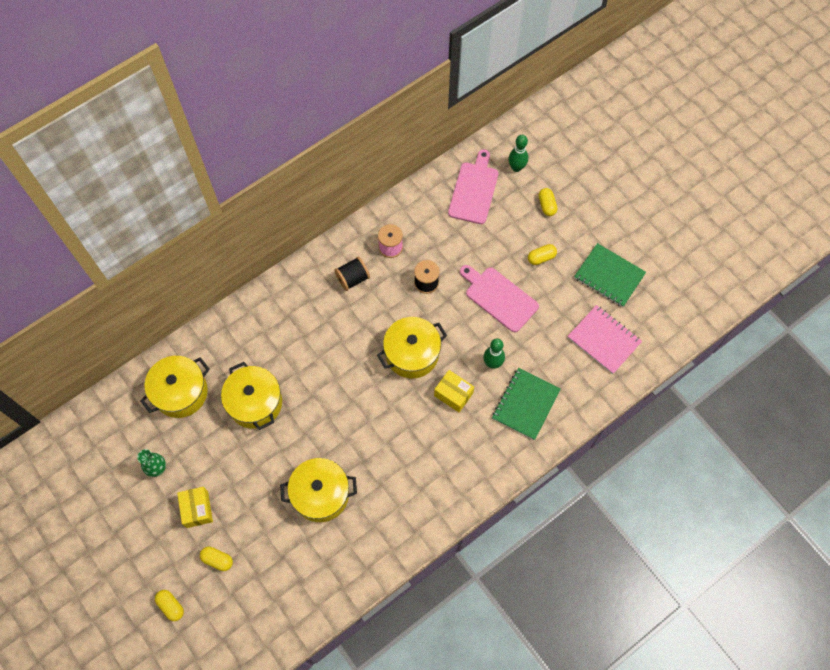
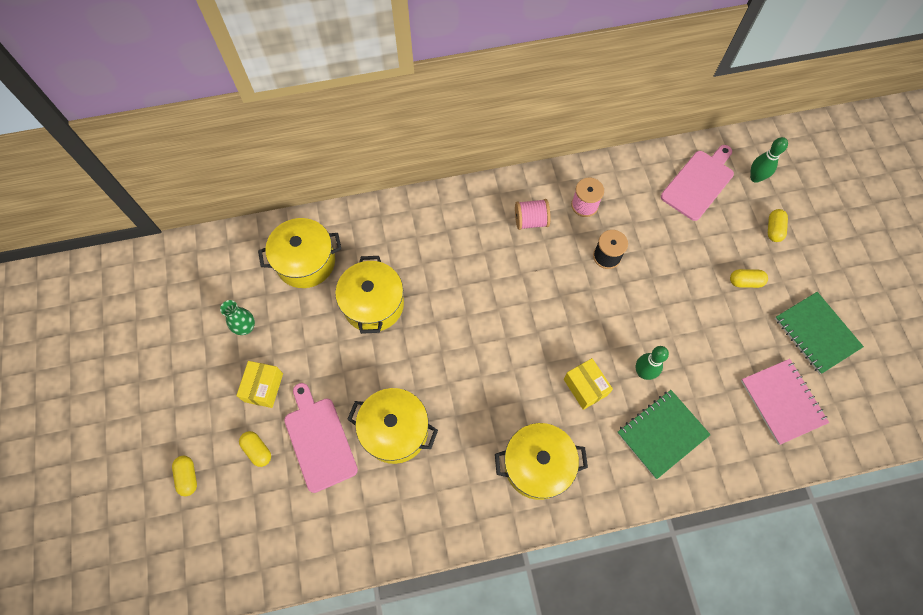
camera: 25 degrees right, 0 degrees up
black spool [334,257,370,291] -> pink spool [515,199,551,230]
yellow pot [377,317,447,378] -> yellow pot moved to [495,423,588,500]
pink cutting board [460,265,539,332] -> pink cutting board moved to [284,383,358,493]

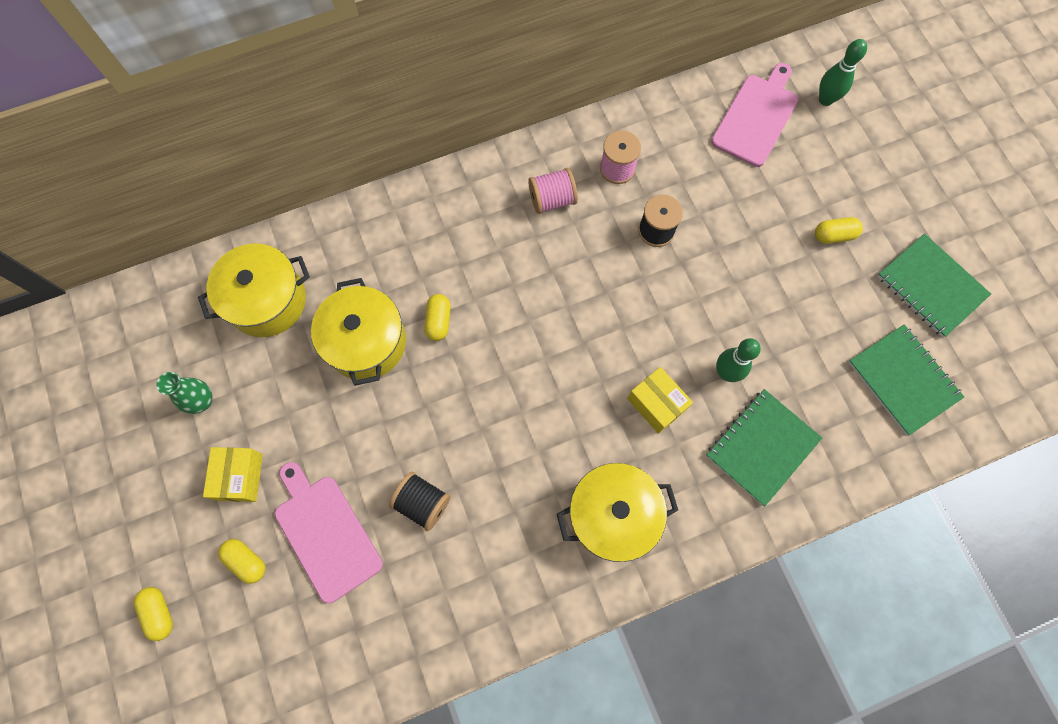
camera: 10 degrees left, 5 degrees up
yellow pot [347,388,438,464] -> black spool [389,472,451,531]
pink notebook [741,359,829,445] -> green notebook [848,324,964,436]
yellow capsule [768,209,788,242] -> yellow capsule moved to [424,294,451,341]

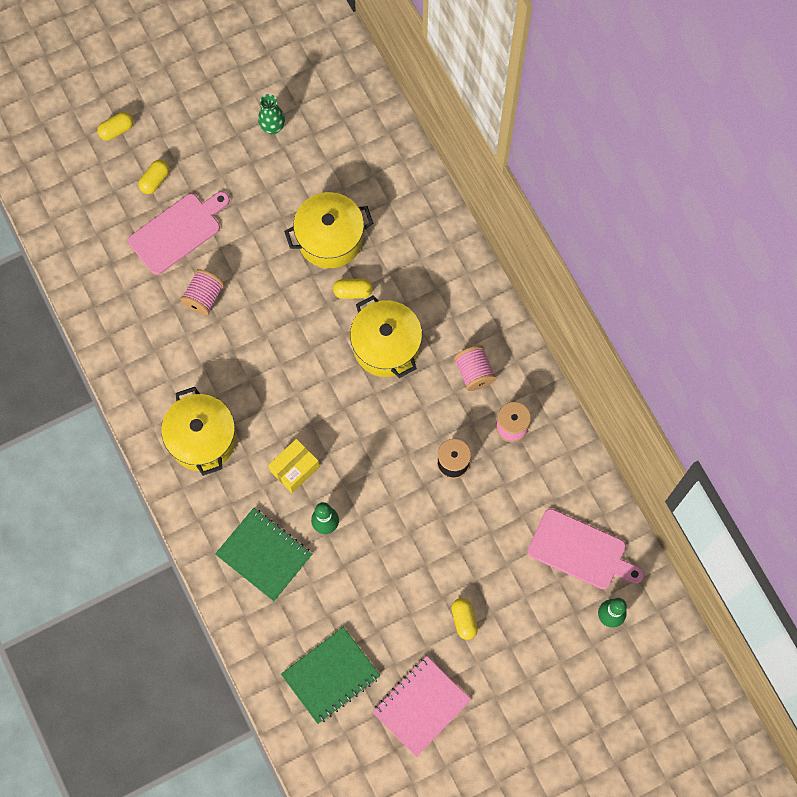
camera: 85 degrees right, 0 degrees up
yellow pot [198,243,310,337] -> yellow pot moved to [350,295,422,378]
yellow box [203,447,263,502] -> none
black spool [389,472,451,531] -> pink spool [180,269,224,315]
green notebook [877,233,991,338] -> pink notebook [372,656,471,757]

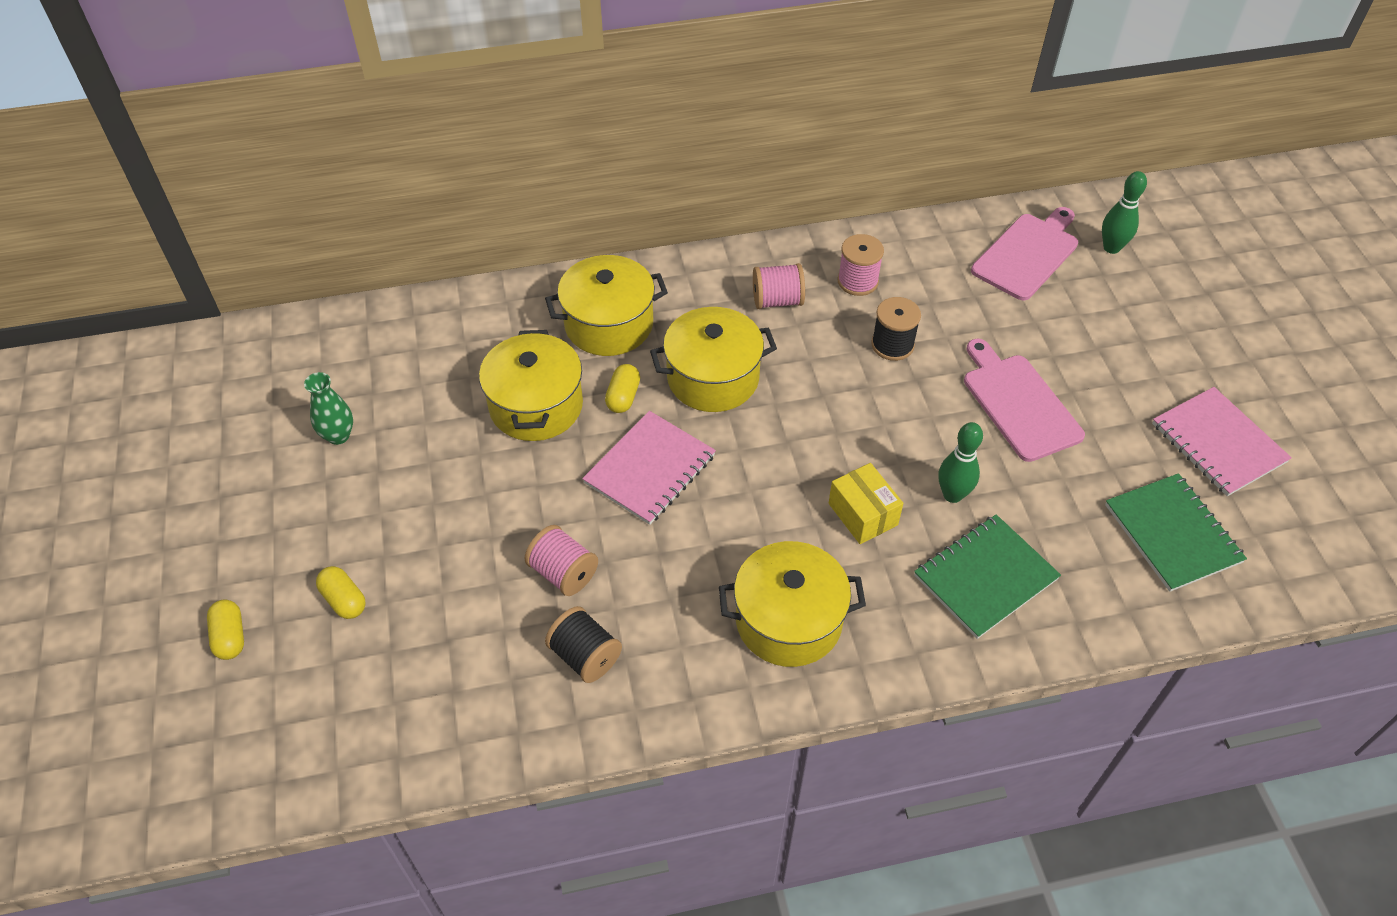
camera: 75 degrees left, 20 degrees down
pink cutting board [128,192,230,275] -> pink cutting board moved to [964,339,1085,462]
yellow capsule [451,598,478,640] -> none
none -> yellow pot [545,255,668,356]
none -> black spool [545,606,622,683]
none -> pink notebook [582,411,716,525]

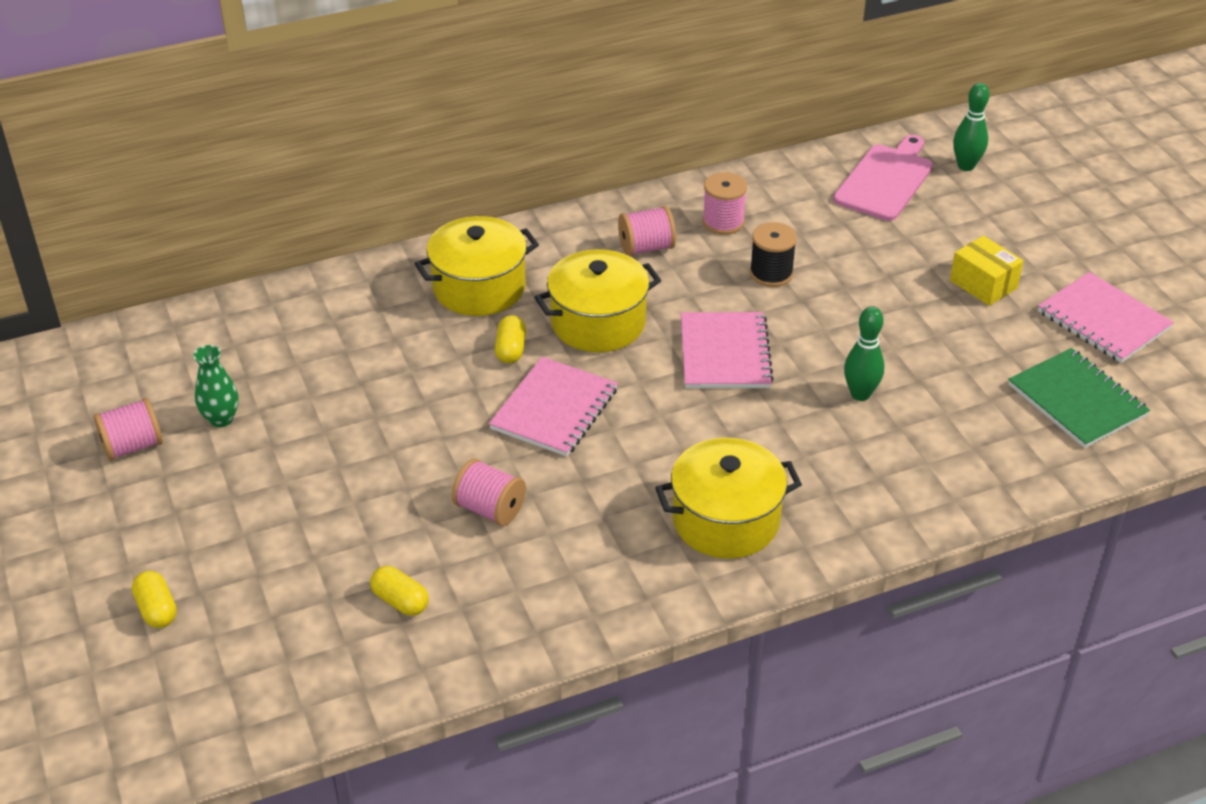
camera: 10 degrees left, 10 degrees down
yellow capsule [316,566,366,619] -> yellow capsule moved to [370,566,429,616]
yellow pot [479,330,583,441] -> none
black spool [545,606,622,683] -> none
yellow box [829,463,903,544] -> yellow box moved to [950,236,1023,306]
green notebook [914,514,1061,639] -> none
pink cutting board [964,339,1085,462] -> none
none -> pink spool [93,398,163,461]
none -> pink notebook [681,312,774,388]

